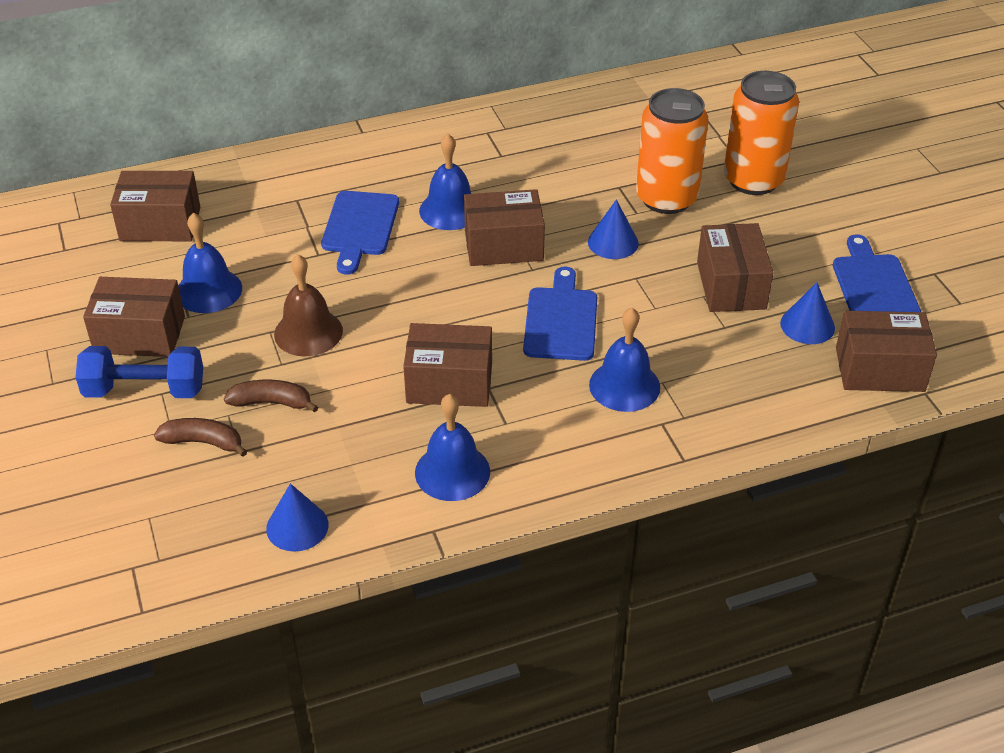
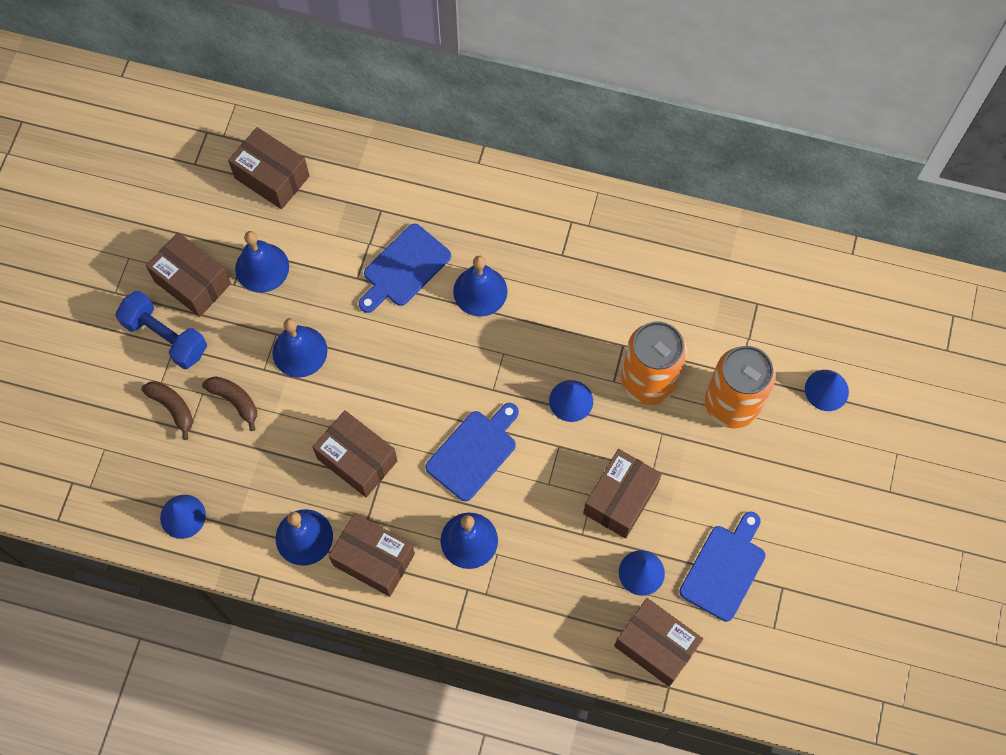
camera: 35 degrees right, 25 degrees up
brown bell [274,254,343,357] -> blue bell [272,318,328,378]
brown box [464,189,545,266] -> brown box moved to [329,513,415,597]
none -> blue cone [805,370,849,411]

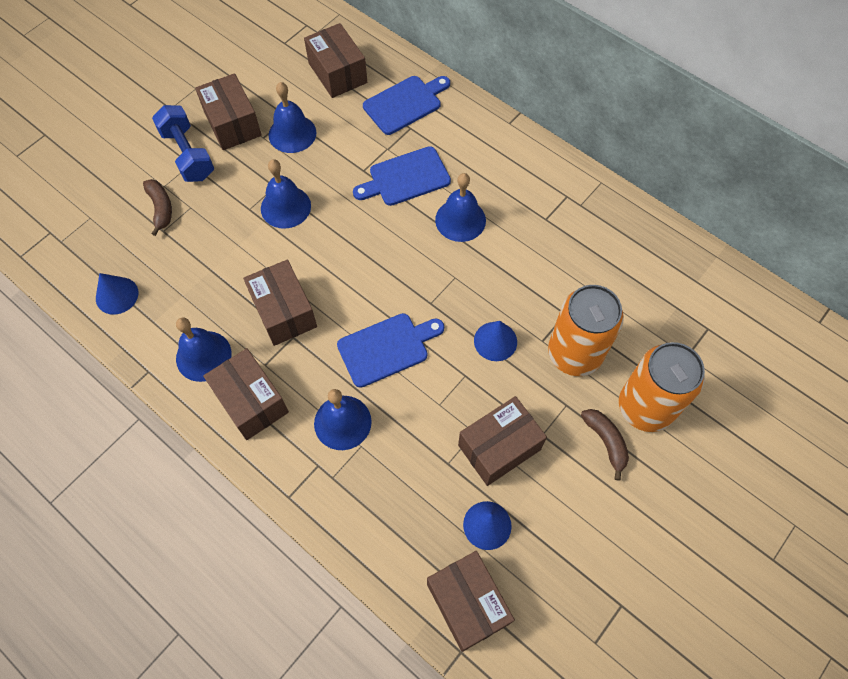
camera: 25 degrees right, 5 degrees down
brown banana [202,376,257,431] -> brown banana moved to [581,409,629,481]
blue cutting board [679,512,766,622] -> blue cutting board moved to [363,76,450,135]
blue cone [805,370,849,411] -> none

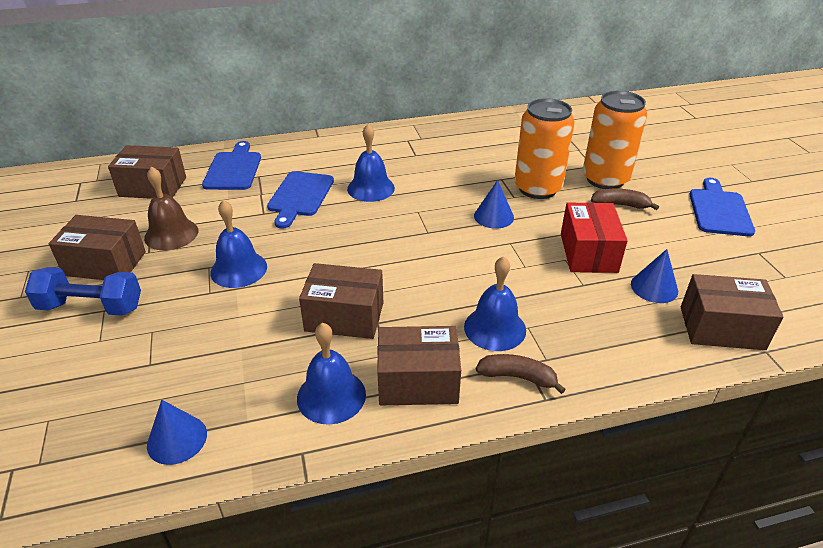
camera: 55 degrees left, 25 degrees down
brown banana [143,179,172,236] -> brown banana moved to [476,354,566,394]
blue bell [269,82,317,153] -> brown bell [144,167,198,250]
blue cutting board [337,313,444,388] -> blue cutting board moved to [689,178,755,236]
brown box [458,396,547,486] -> red box [561,202,628,273]

